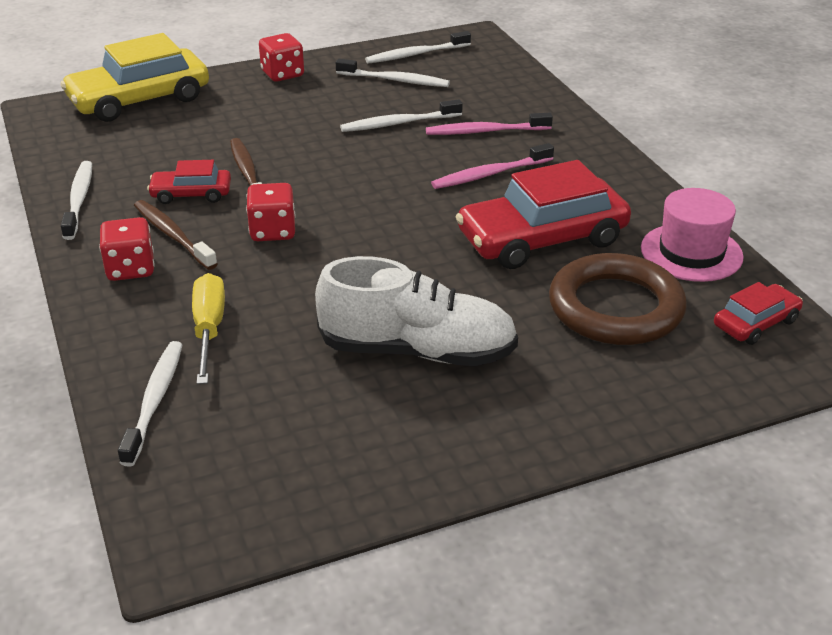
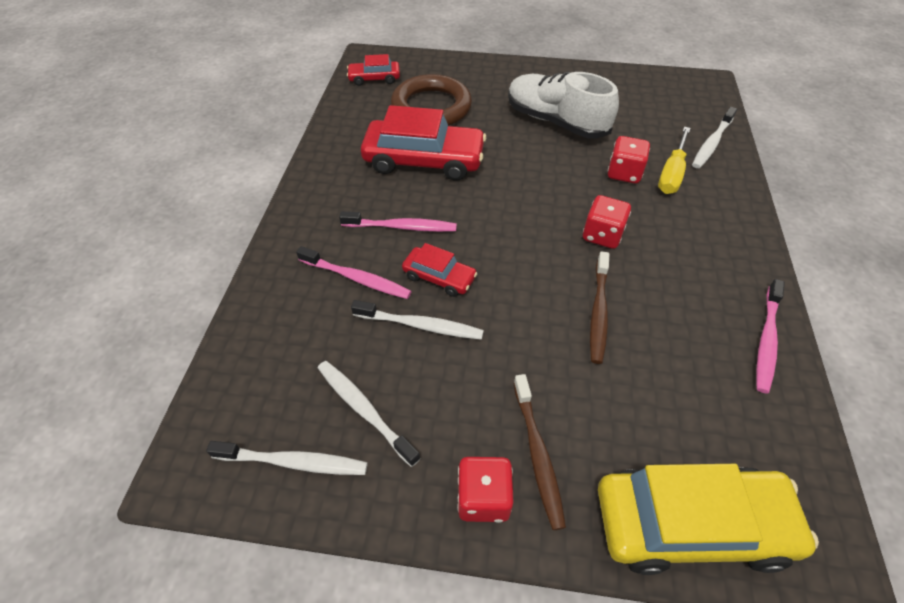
camera: 150 degrees left, 15 degrees up
white toothbrush [61,161,92,240] -> pink toothbrush [756,279,785,394]
red dice [99,217,155,281] -> red dice moved to [608,136,650,183]
brown toothbrush [134,200,217,270] -> brown toothbrush moved to [514,374,566,530]
red car [147,160,231,204] -> red car moved to [402,243,478,297]
pink hat [641,188,744,282] -> none

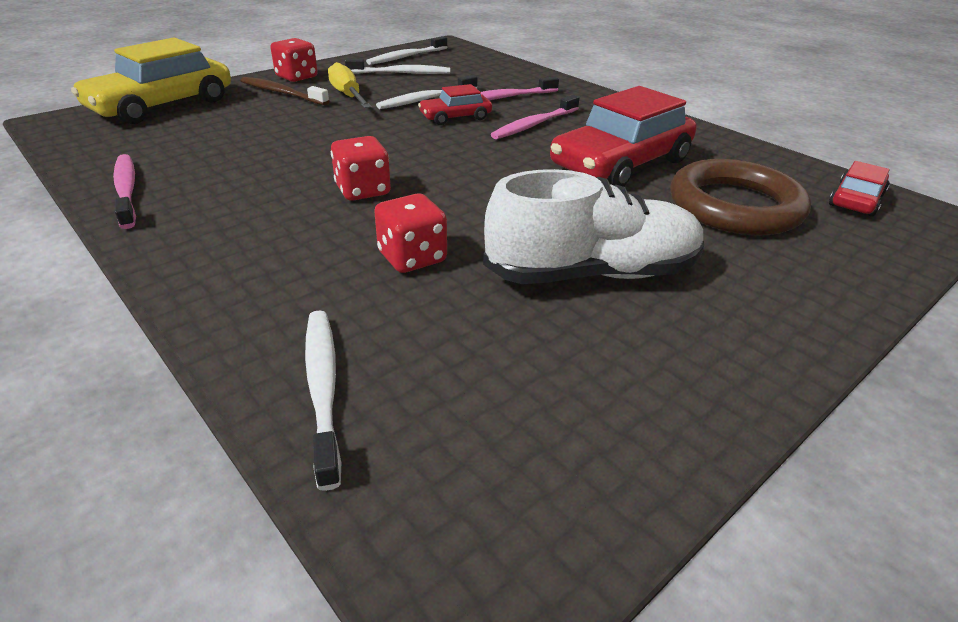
camera: 130 degrees right, 15 degrees down
brown toothbrush [590,251,609,364] -> none
yellow screwdriver [658,127,690,194] -> yellow screwdriver moved to [328,62,371,108]

